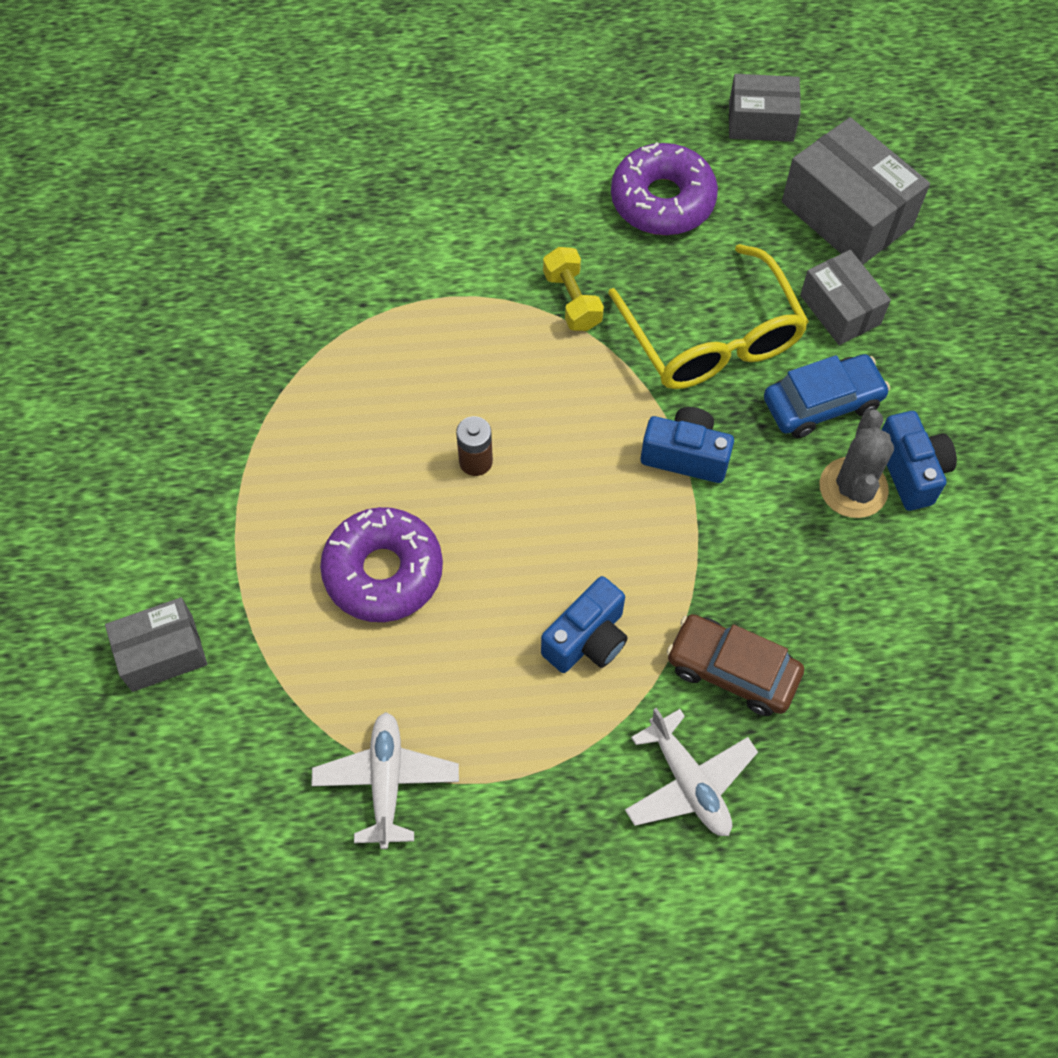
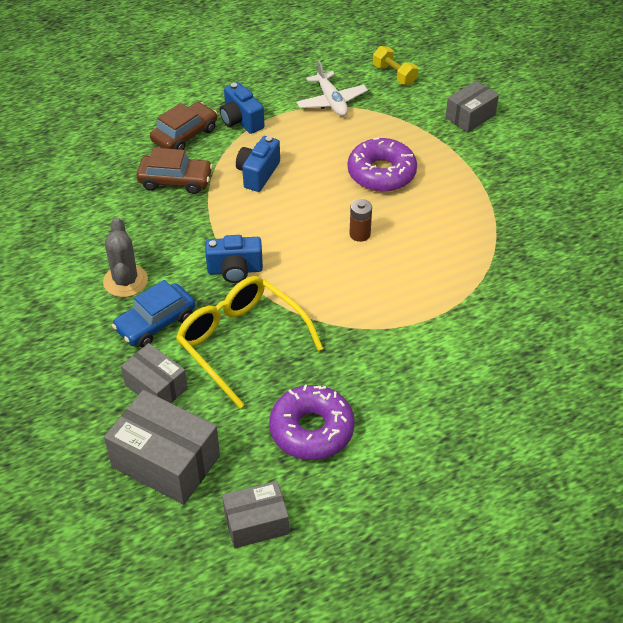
camera: 160 degrees right, 15 degrees down
yellow dumbbell [543,247,604,331] -> yellow dumbbell moved to [373,46,418,85]
white plane [625,707,758,836] -> brown car [150,102,217,150]
blue camera [882,411,957,511] -> blue camera moved to [220,82,264,134]

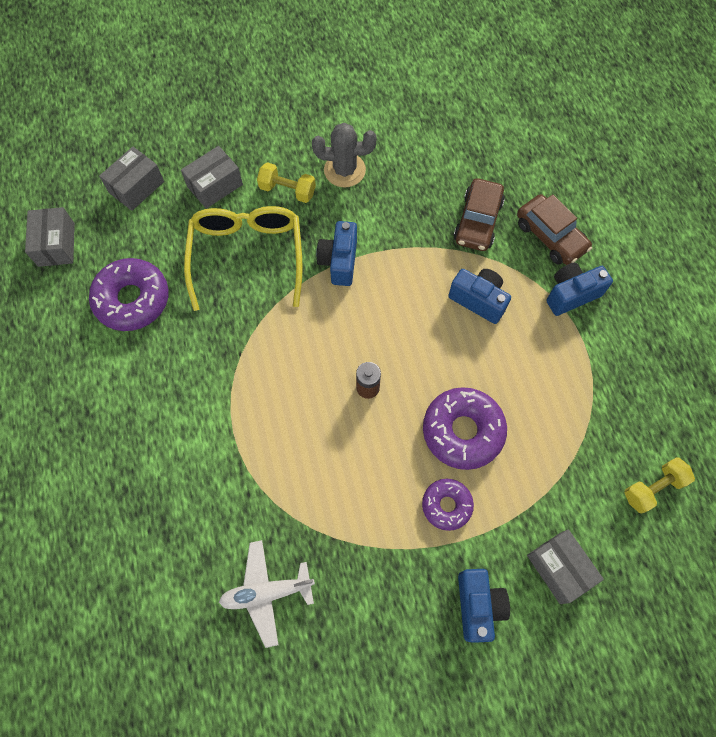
camera: 100 degrees right, 20 degrees up
grey box [104,390,220,505] -> grey box [99,147,164,211], size x0.62
blue car [112,280,195,348] -> yellow dumbbell [257,162,316,203]
yellow glasses [176,276,323,408] -> yellow glasses turned 60 degrees counterclockwise [184,206,303,311]
white plane [296,60,368,116] -> white plane moved to [219,540,315,648]
none -> purple donut [422,479,474,531]
none -> blue camera [458,569,510,643]

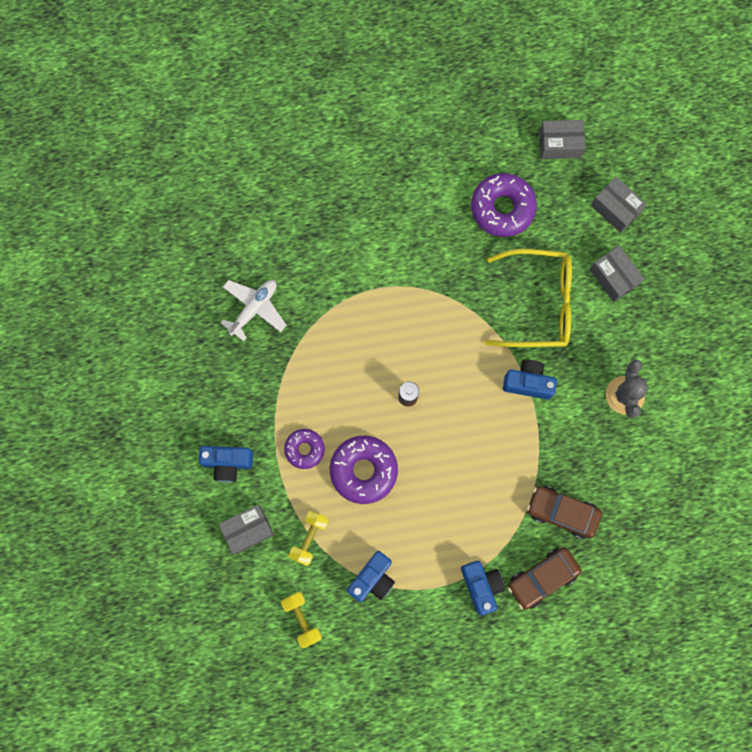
camera: 95 degrees right, 10 degrees up
white plane [219,540,315,648] -> white plane turned 45 degrees clockwise [221,280,286,341]
yellow dumbbell [257,162,316,203] -> yellow dumbbell moved to [289,511,329,566]
blue camera [448,269,511,324] -> blue camera moved to [347,551,395,602]

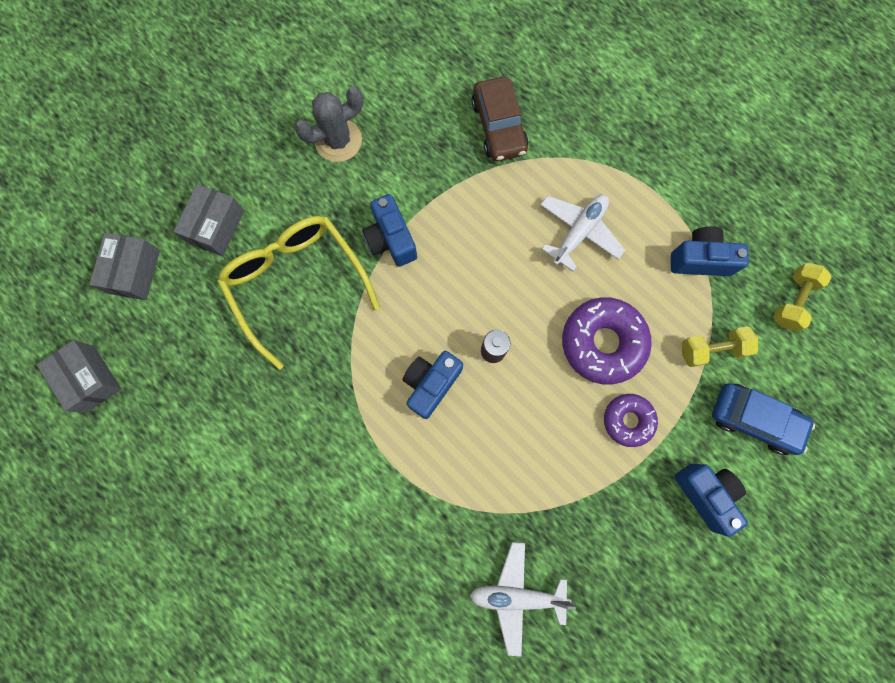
camera: 125 degrees left, 0 degrees up
grey box [219,505,274,554] -> blue car [712,383,815,455]
blue camera [461,561,505,615] -> blue camera moved to [402,351,463,419]
purple donut [471,173,537,237] -> none
brown car [508,547,581,610] -> none
none -> white plane [540,194,625,272]

